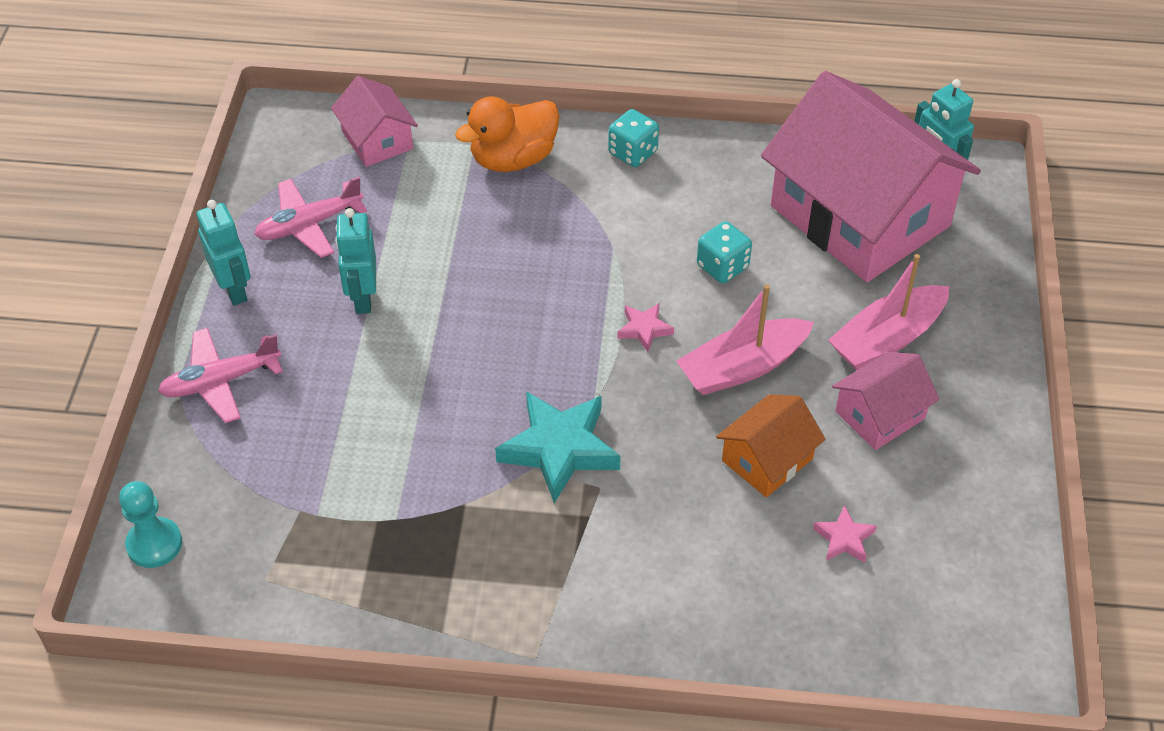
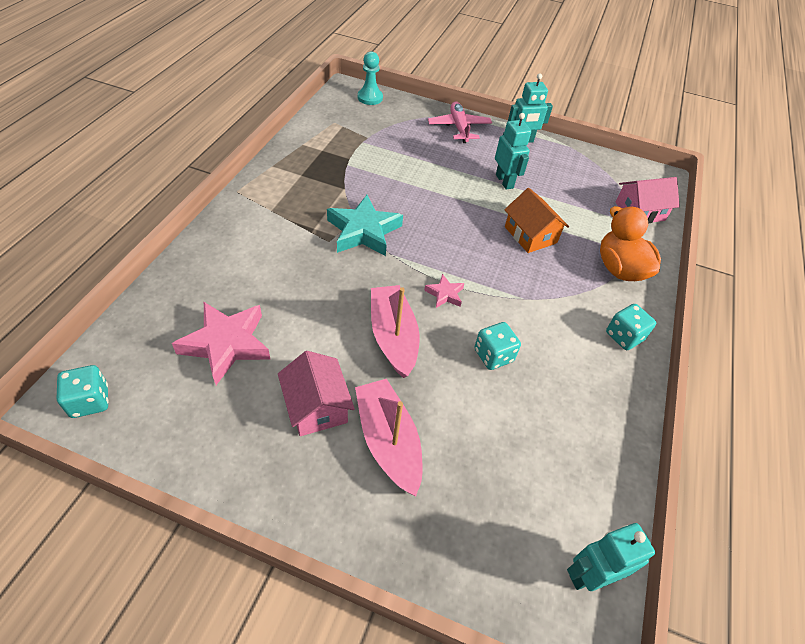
camera: 100 degrees right, 0 degrees up
pink plane [254,176,367,258] -> none
turquoise robot [335,208,376,314] -> turquoise robot turned 60 degrees clockwise [495,113,531,190]
orange house [716,394,826,497] -> orange house moved to [504,188,569,253]
pink house [761,71,981,282] -> none
pink star [813,505,877,563] -> pink star [172,302,271,385], size x2.05
none -> turquoise dice [57,365,109,418]

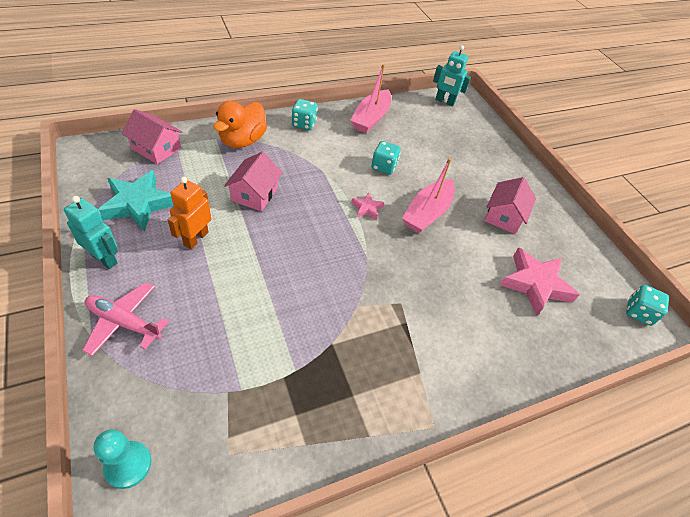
camera: 135 degrees left, 0 degrees up
turquoise star [327,195,403,256] -> turquoise star moved to [98,170,174,232]
pink boat [355,379,422,496] -> pink boat moved to [350,64,391,133]
pink plane [428,101,492,143] -> pink plane turned 75 degrees clockwise [82,282,169,356]
turquoise robot [495,113,531,190] -> orange robot [168,177,211,249]
orange house [504,188,569,253] -> pink house [224,151,283,211]

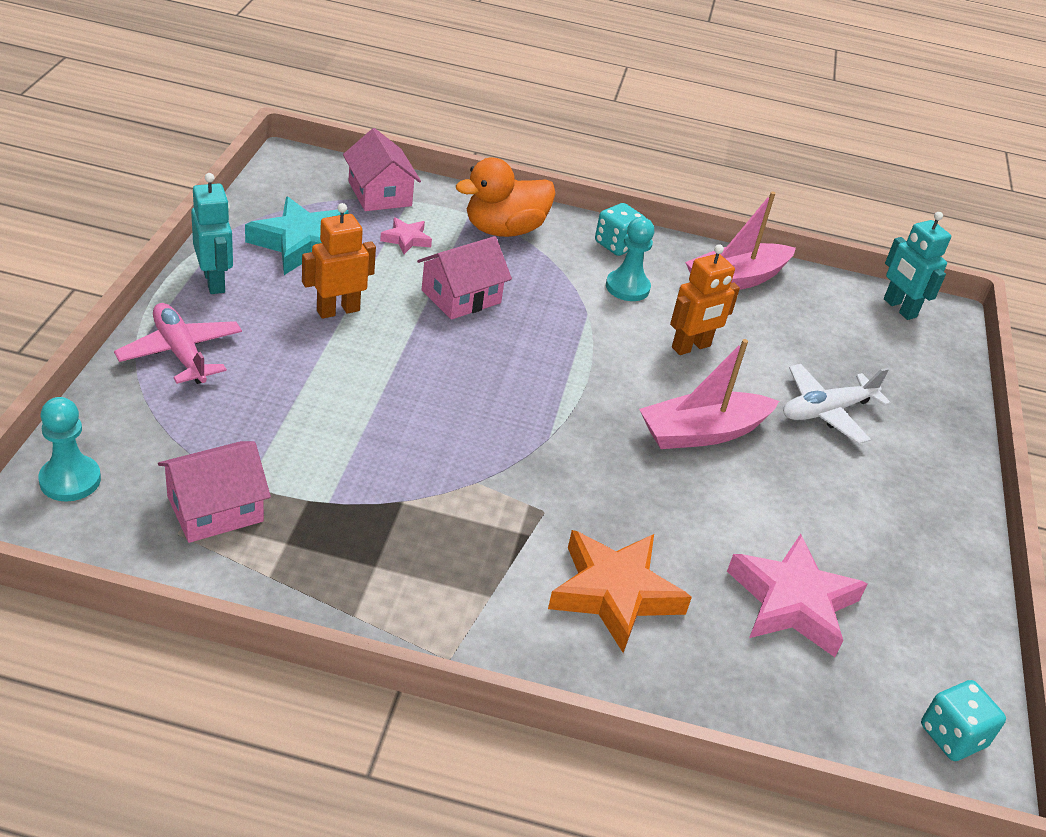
camera: 35 degrees right, 10 degrees down
pink star [351,192,384,220] -> pink star moved to [380,217,432,254]
turquoise dice [371,141,401,175] -> orange robot [670,244,740,355]
pink house [484,177,536,234] -> pink house moved to [158,441,271,543]
none -> orange star [548,530,692,653]
none -> turquoise pawn [606,217,654,301]
none -> white plane [783,364,891,444]

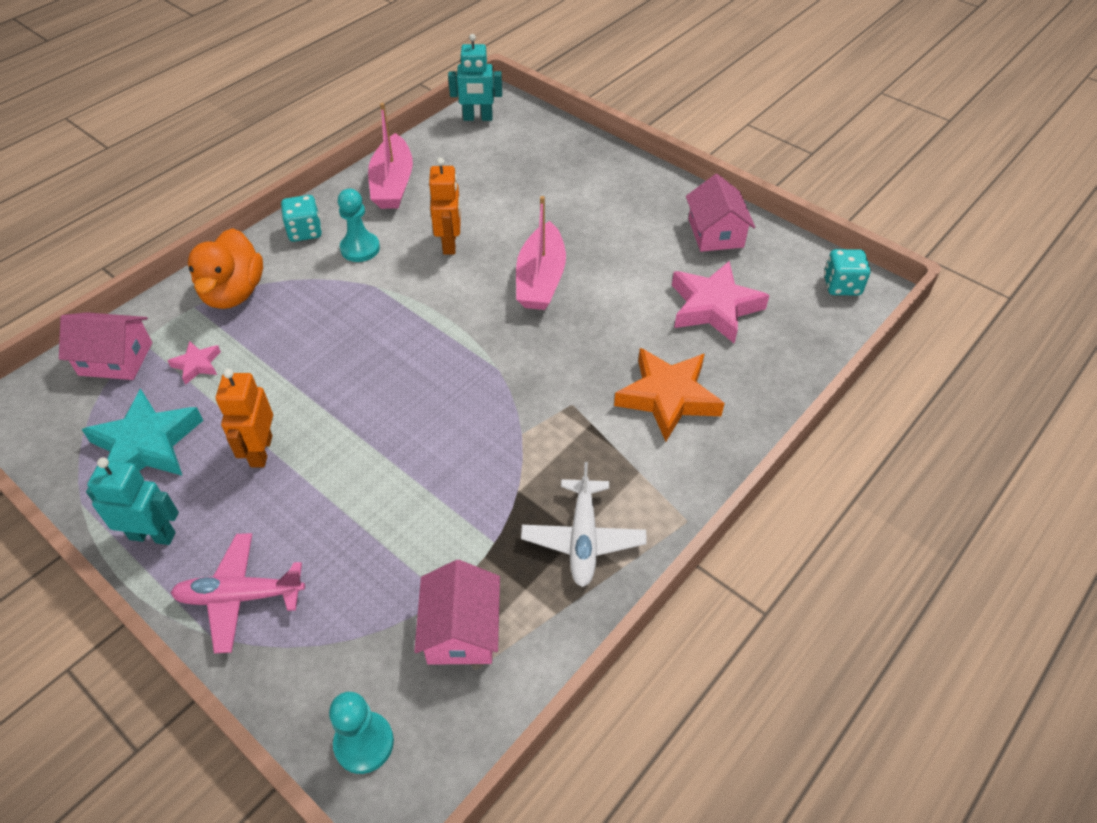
camera: 55 degrees left, 10 degrees up
pink house [417,236,512,320] -> pink house moved to [686,174,755,252]
white plane [783,364,891,444] -> white plane moved to [521,462,647,587]

